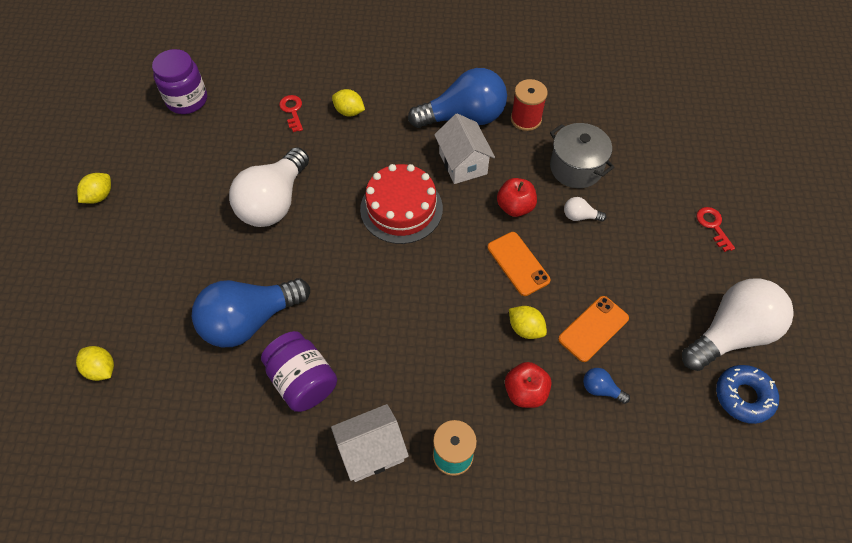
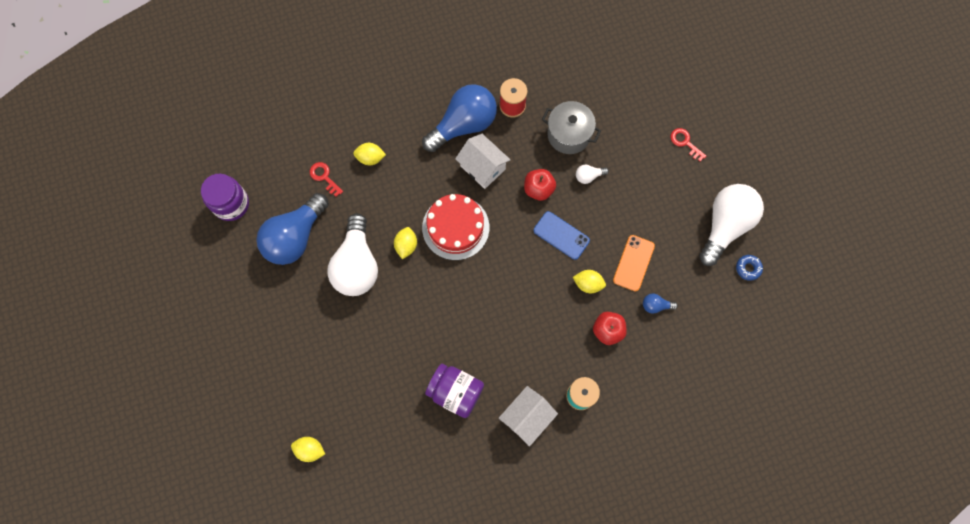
camera: 25 degrees left, 15 degrees up
yellow lemon [77,173,111,204] -> yellow lemon moved to [394,227,417,259]
blue light bulb [192,278,310,347] -> blue light bulb moved to [256,193,329,265]
orange phone [488,232,551,296] -> blue phone [533,211,590,260]
blue donut [716,365,779,424] -> blue donut [736,255,763,281], size x0.62

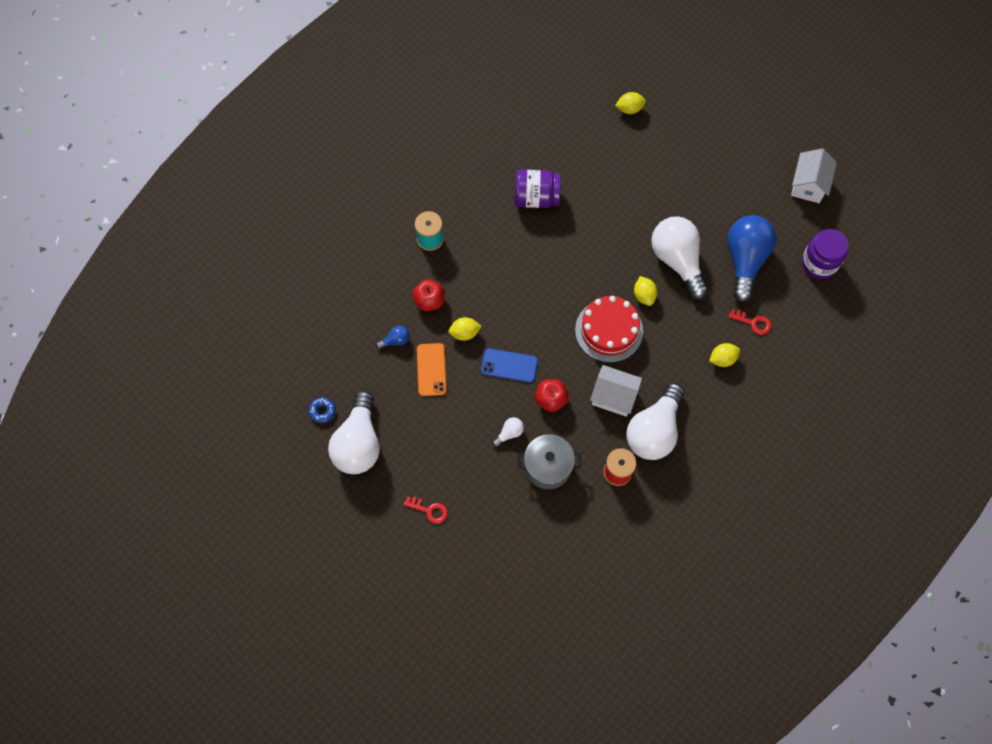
camera: 155 degrees right, 5 degrees down
blue light bulb [422,84,497,152] -> white light bulb [626,383,685,460]
white house [499,386,558,447] -> white house moved to [791,149,837,203]

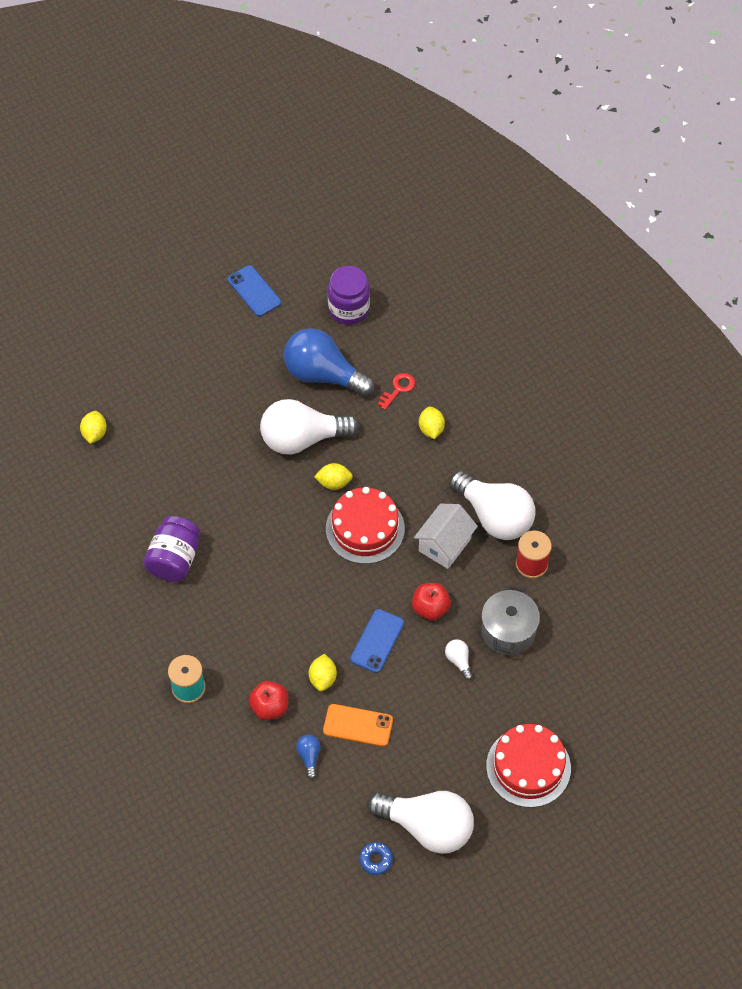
camera: 75 degrees left, 10 degrees down
red key [403,496,448,524] -> red cake [486,724,571,808]
white house [791,149,837,203] -> blue phone [228,265,281,317]

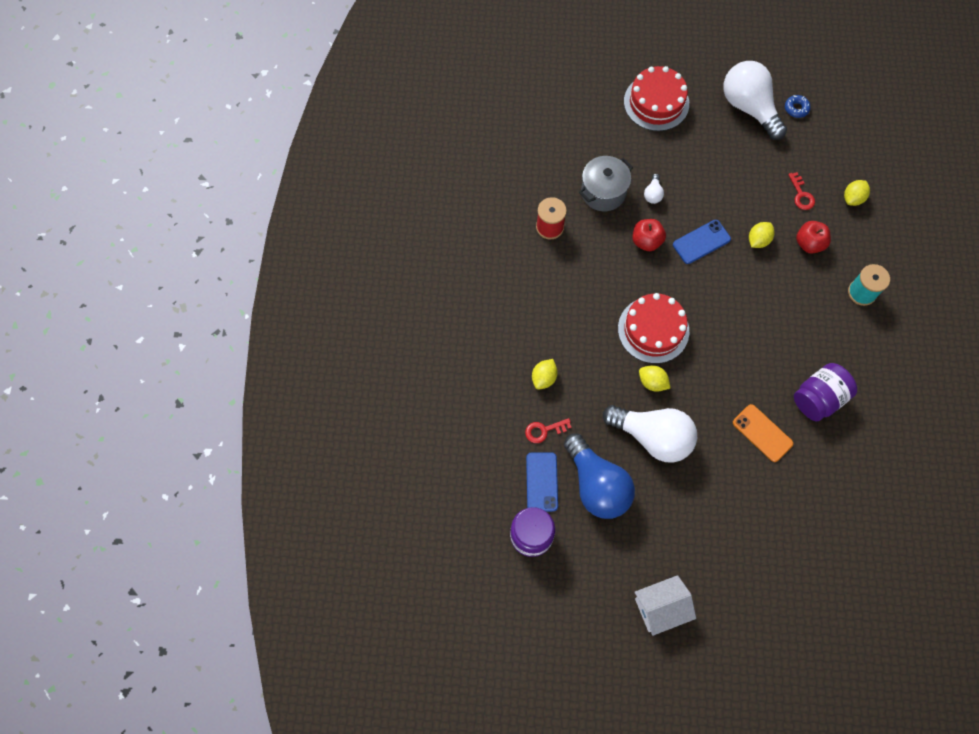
camera: 145 degrees left, 10 degrees up
yellow lemon [80,411,107,444] -> yellow lemon moved to [844,180,870,206]
blue phone [228,265,281,317] -> blue phone moved to [526,452,558,512]
blue light bulb [296,735,321,779] -> red key [788,172,815,210]
orange phone [323,704,393,746] -> orange phone moved to [733,404,793,462]
white house [414,504,478,569] -> white house moved to [634,575,696,636]
white light bulb [449,471,535,540] -> none

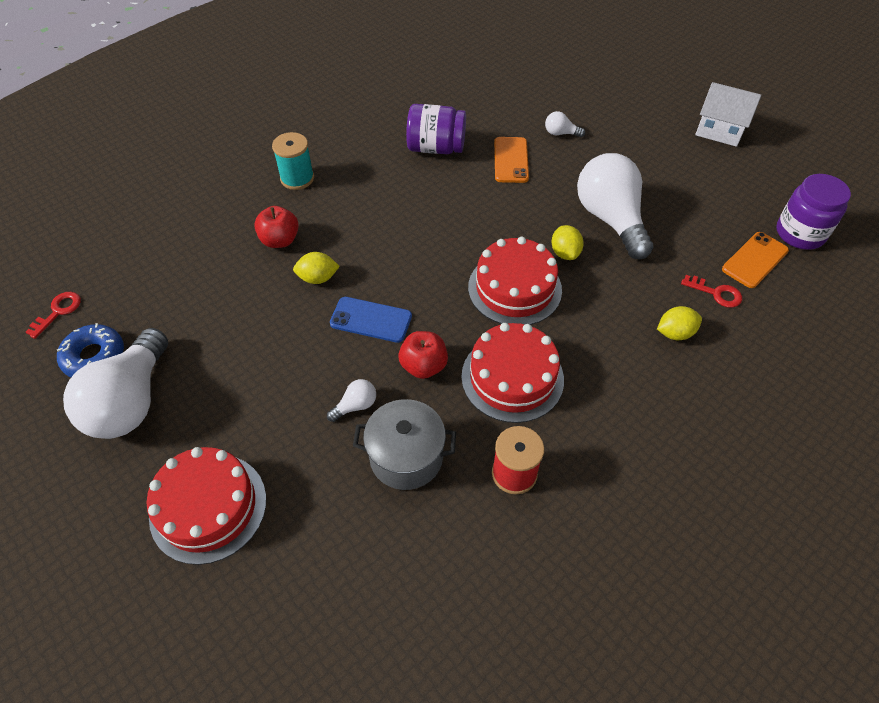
camera: 135 degrees left, 15 degrees down
blue phone [526,452,558,512] -> orange phone [722,232,789,288]
blue light bulb [564,433,635,519] -> none
blue donut [785,95,811,118] -> blue donut [57,323,124,377], size x1.62
red key [788,172,815,210] -> red key moved to [26,292,81,339]
yellow lemon [844,180,870,206] -> none
none -> red cake [461,323,564,423]
none -> white light bulb [545,111,585,137]

